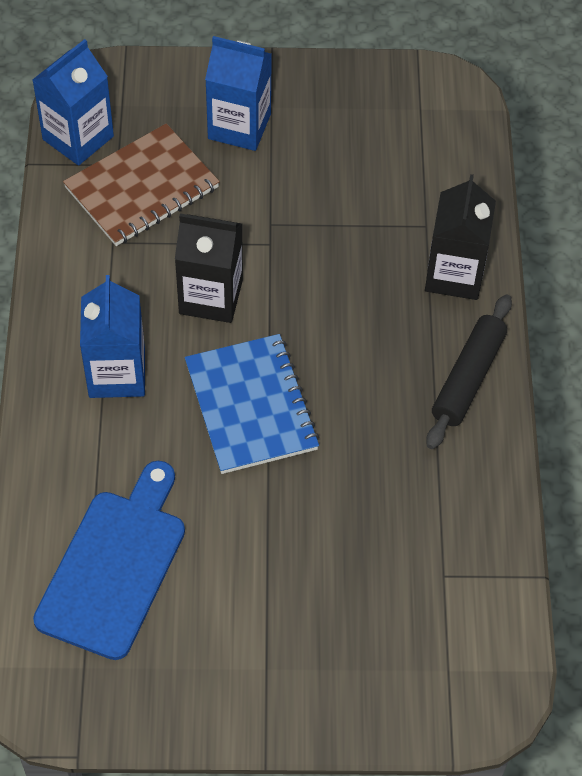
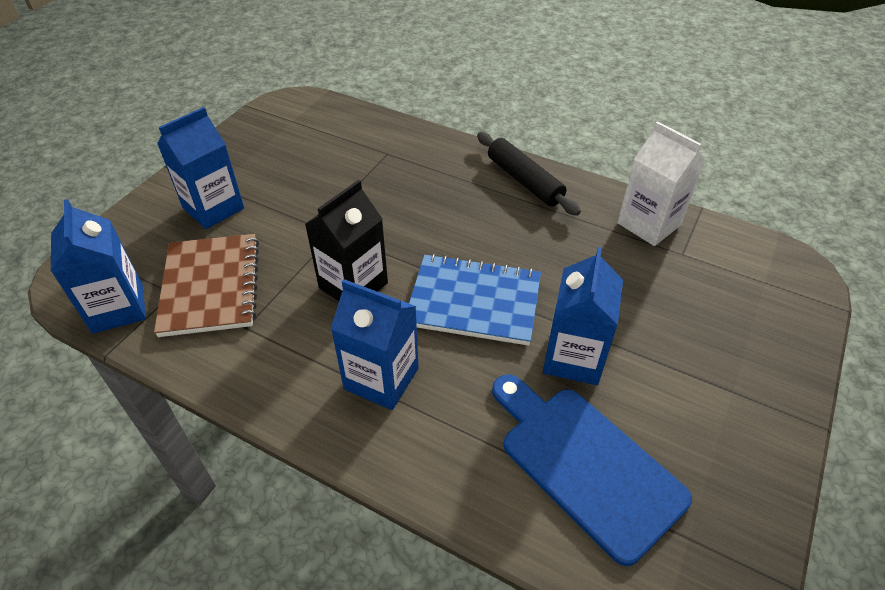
camera: 60 degrees left, 10 degrees down
black carton [425,174,496,300] -> none
none -> blue carton [543,247,623,385]
none -> white carton [617,121,705,246]

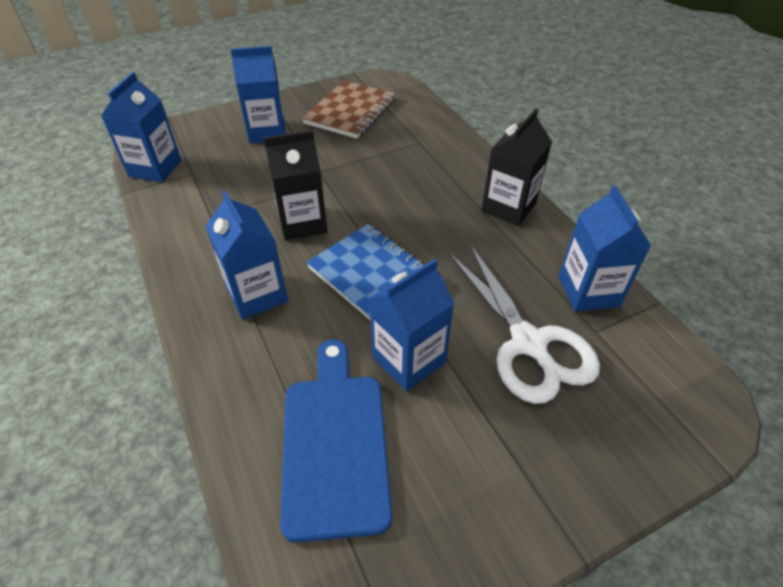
camera: 35 degrees right, 0 degrees up
brown notebook [154,234,259,337] -> brown notebook moved to [302,80,396,138]
black rolling pin [477,132,581,216] -> black carton [482,109,552,226]
white carton [617,121,705,246] -> blue carton [559,185,651,312]
none -> white scissors [449,244,600,404]

